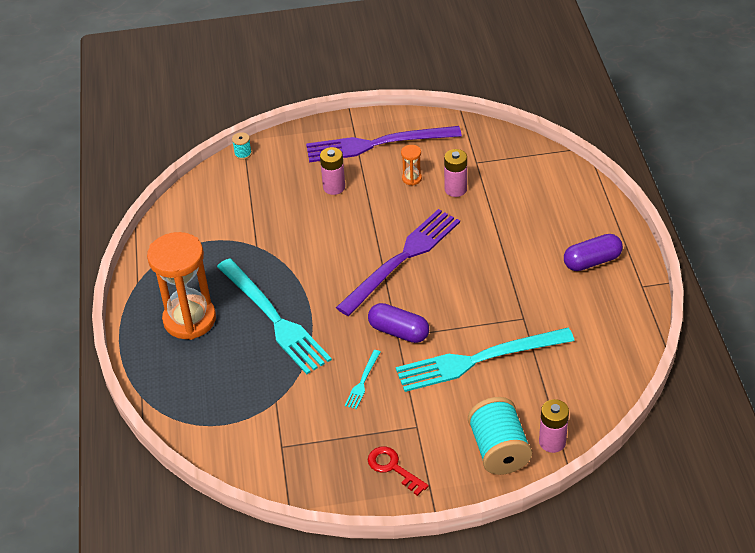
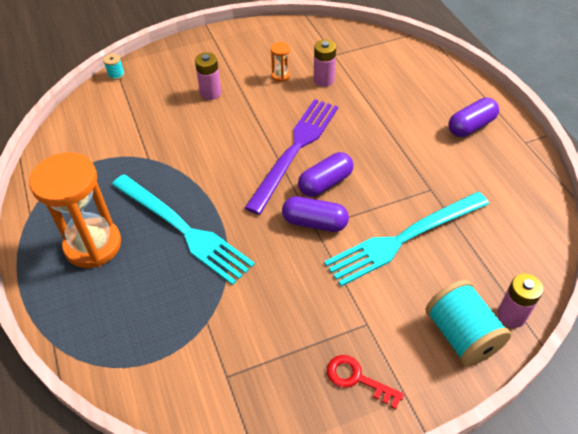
camera: 15 degrees left, 5 degrees up
purple fork [306,126,462,162] -> none
turquoise fork [345,350,380,409] -> none
none -> purple capsule [298,152,353,197]

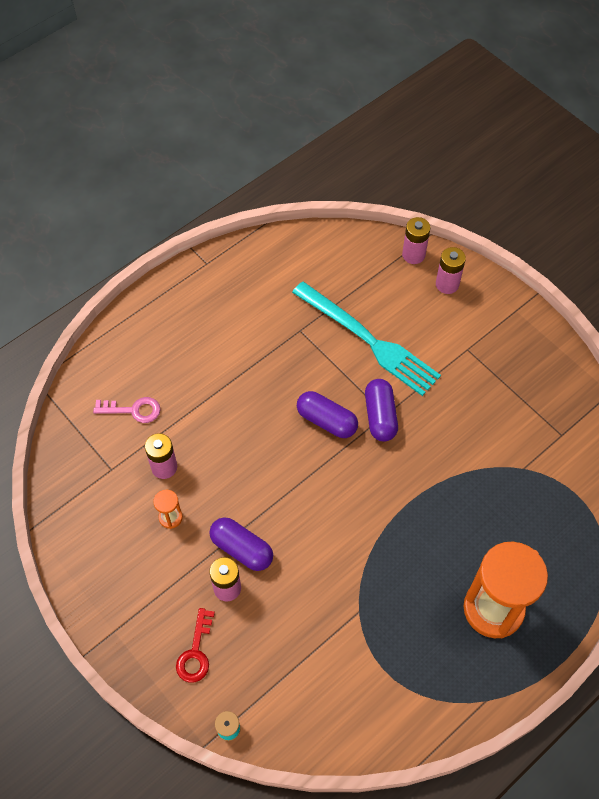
camera: 110 degrees left, 10 degrees up
turquoise fork [112,175,255,285] -> none
purple fork [245,99,338,215] -> none
red key [327,355,404,409] -> red key moved to [176,608,215,683]
turquoise spool [425,280,511,366] -> pink battery [436,247,466,294]
purple capsule [449,98,499,137] -> purple capsule moved to [209,517,273,571]
none -> pink key [93,397,161,423]

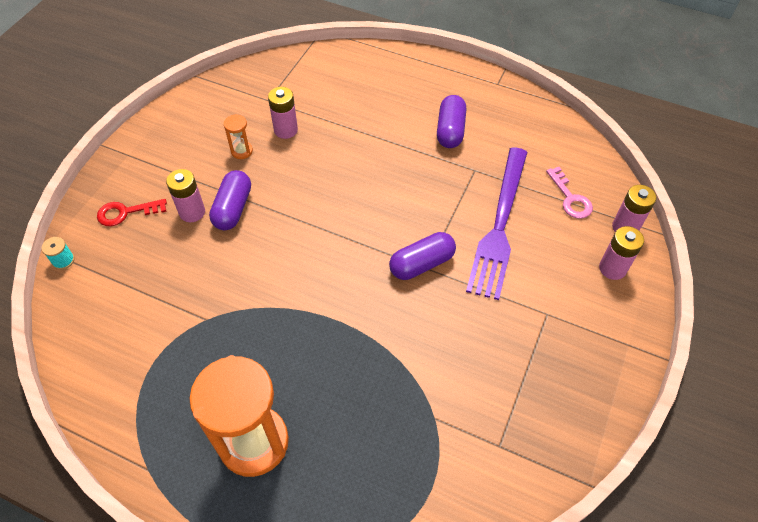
camera: 65 degrees right, 5 degrees down
pink key [93,397,161,423] -> pink key moved to [546,167,593,219]
turquoise fork [292,281,441,396] -> purple fork [466,147,528,300]
purple capsule [297,391,358,438] -> purple capsule moved to [437,95,466,148]

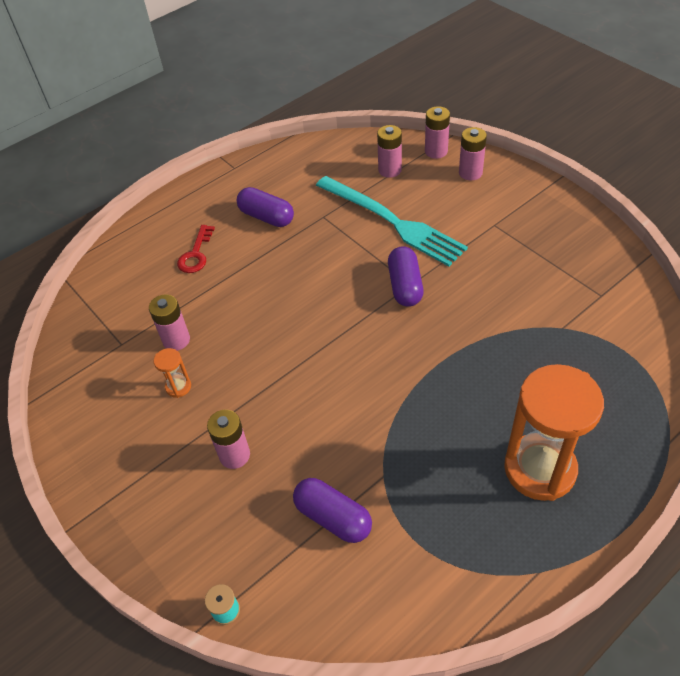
camera: 60 degrees left, 5 degrees down
red key [97,199,167,226] -> red key moved to [177,225,215,273]
purple capsule [209,170,251,230] -> purple capsule moved to [293,478,372,543]
purple fork [466,147,528,300] -> turquoise fork [316,176,468,266]
pink key [546,167,593,219] -> pink battery [377,125,402,178]

